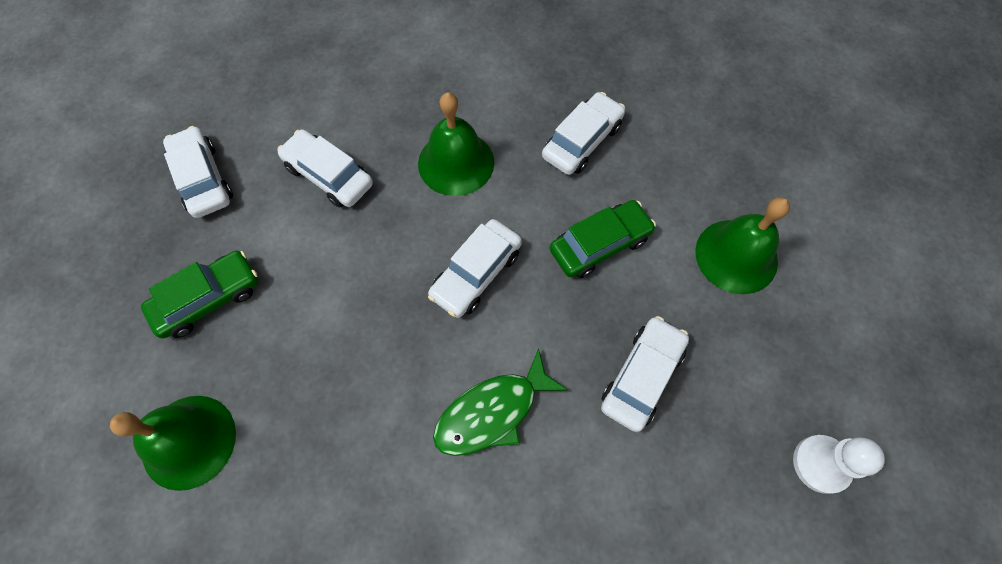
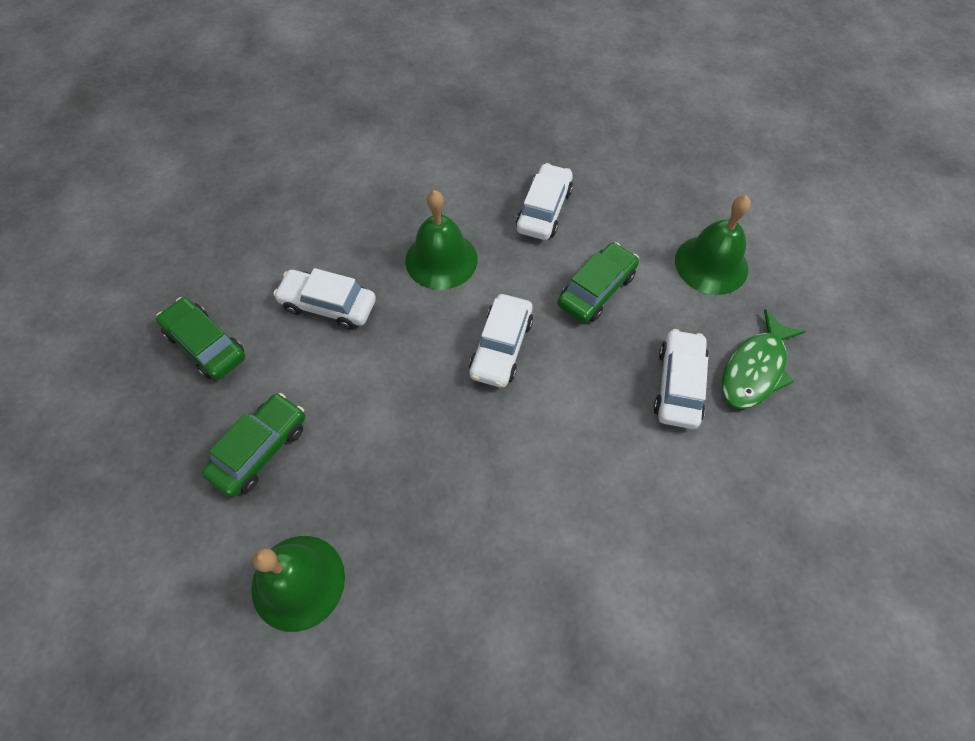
camera: 20 degrees left, 5 degrees down
white car [163,126,233,218] -> green car [156,297,245,380]
green fish [433,348,568,456] -> green fish moved to [722,309,806,409]
white pawn [793,435,885,494] -> none

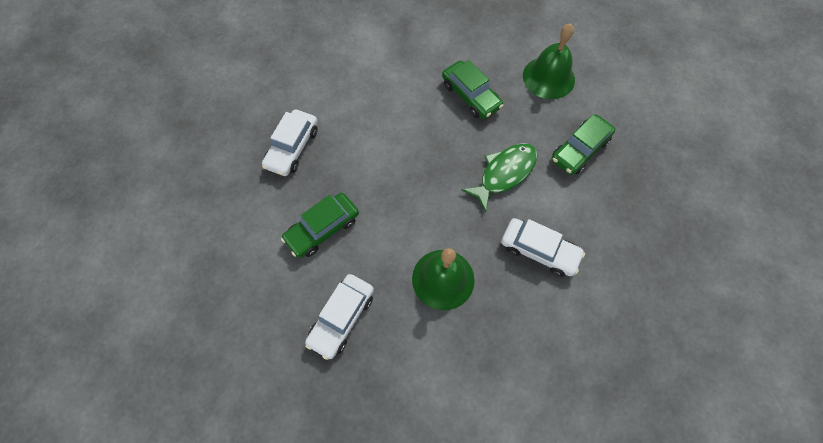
camera: 170 degrees left, 5 degrees up
green car [156,297,245,380] -> green car moved to [442,60,503,119]
white car [469,294,533,388] -> none
green bell [675,195,751,295] -> none
green fish [722,309,806,409] -> green fish moved to [461,143,537,212]

